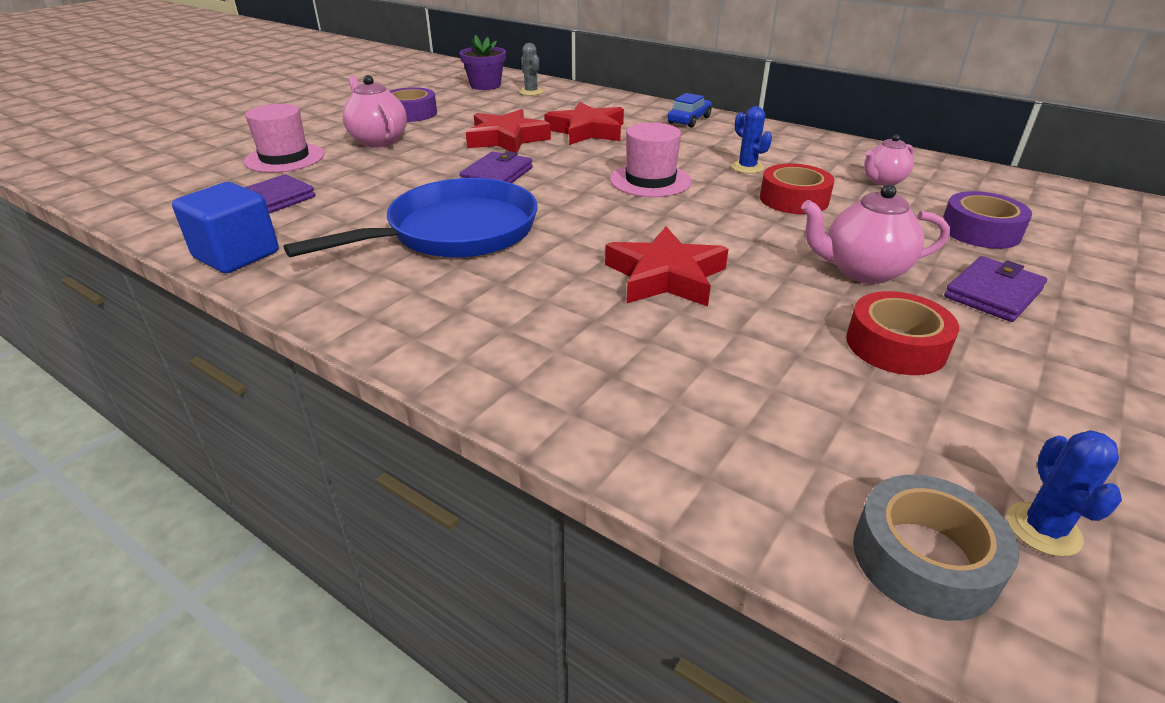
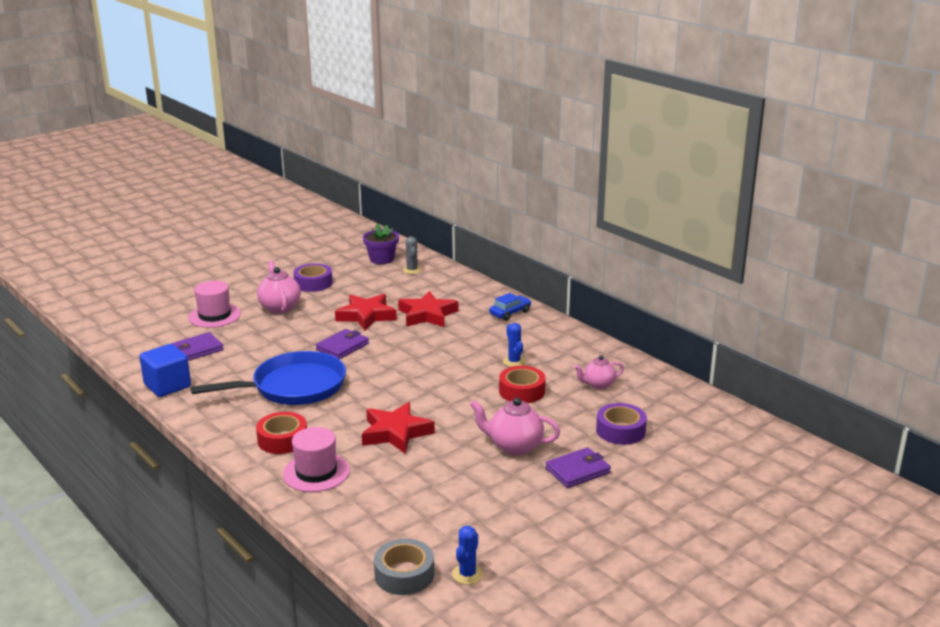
camera: 15 degrees right, 10 degrees down
pink hat [610,122,692,197] -> pink hat moved to [283,427,350,492]
red tape [846,291,959,375] -> red tape moved to [256,412,307,454]

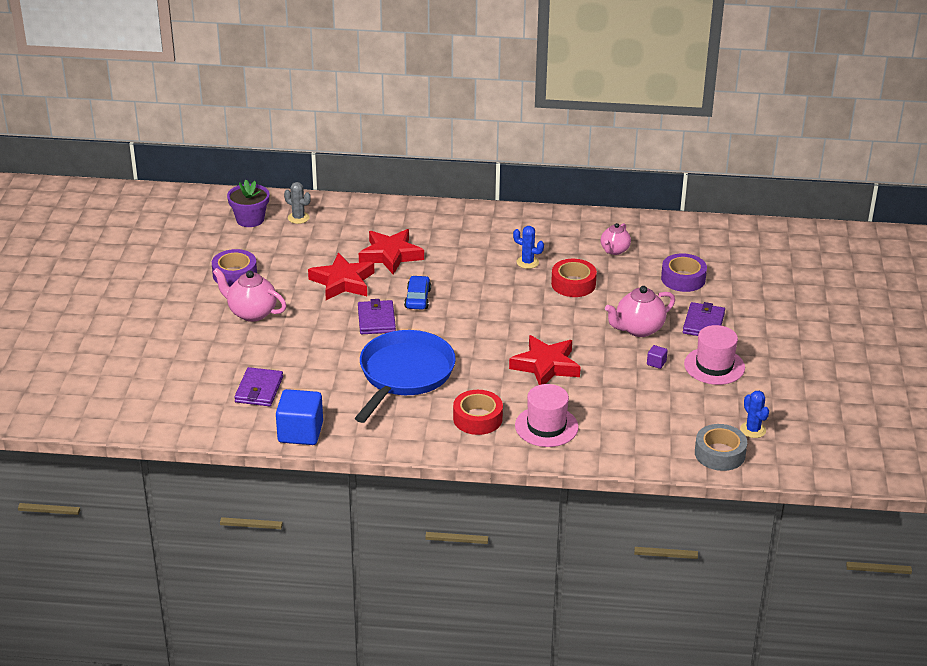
camera: 45 degrees left, 10 degrees up
pink hat [188,281,241,328] -> pink hat moved to [684,325,745,385]
blue car [489,293,531,320] -> blue car moved to [404,276,431,310]
none -> purple cube [647,345,668,369]

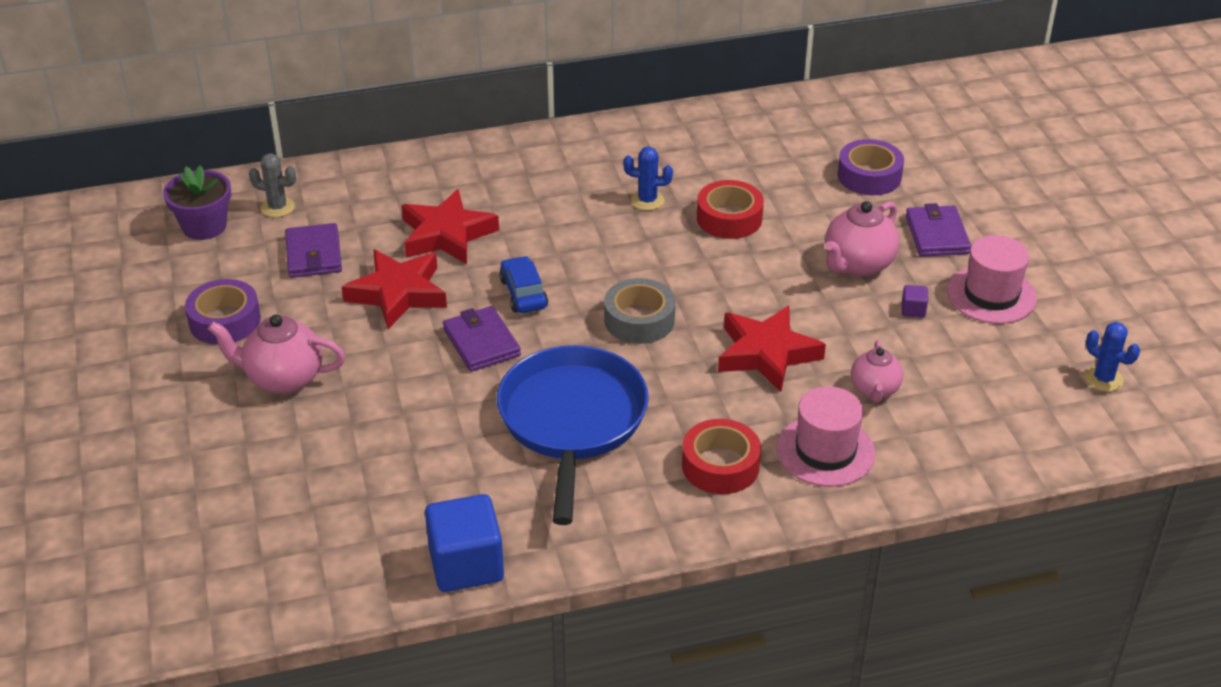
camera: 20 degrees left, 5 degrees up
purple wallet [234,367,283,406] -> purple wallet moved to [285,223,342,278]
pink teapot [601,223,631,255] -> pink teapot moved to [851,340,903,403]
grey tape [695,424,747,471] -> grey tape moved to [604,278,675,344]

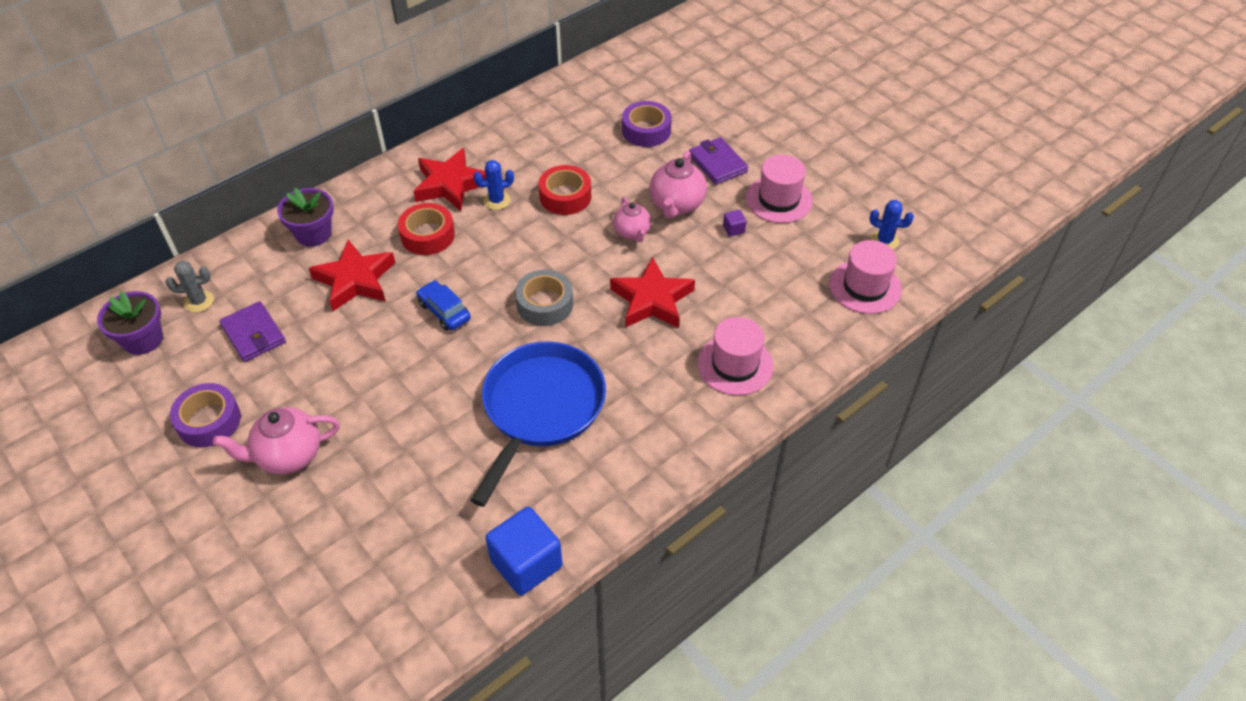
camera: 25 degrees left, 10 degrees up
red star [342,249,447,329] -> red star moved to [413,148,486,211]
purple wallet [443,306,521,372] -> none
blue pan [497,345,649,525] -> blue pan turned 45 degrees clockwise [470,341,606,507]
red tape [682,419,761,494] -> red tape moved to [398,203,455,255]
pink teapot [851,340,903,403] -> pink teapot moved to [613,197,651,242]
none -> purple flower pot [277,188,334,247]
none -> pink hat [829,240,902,314]

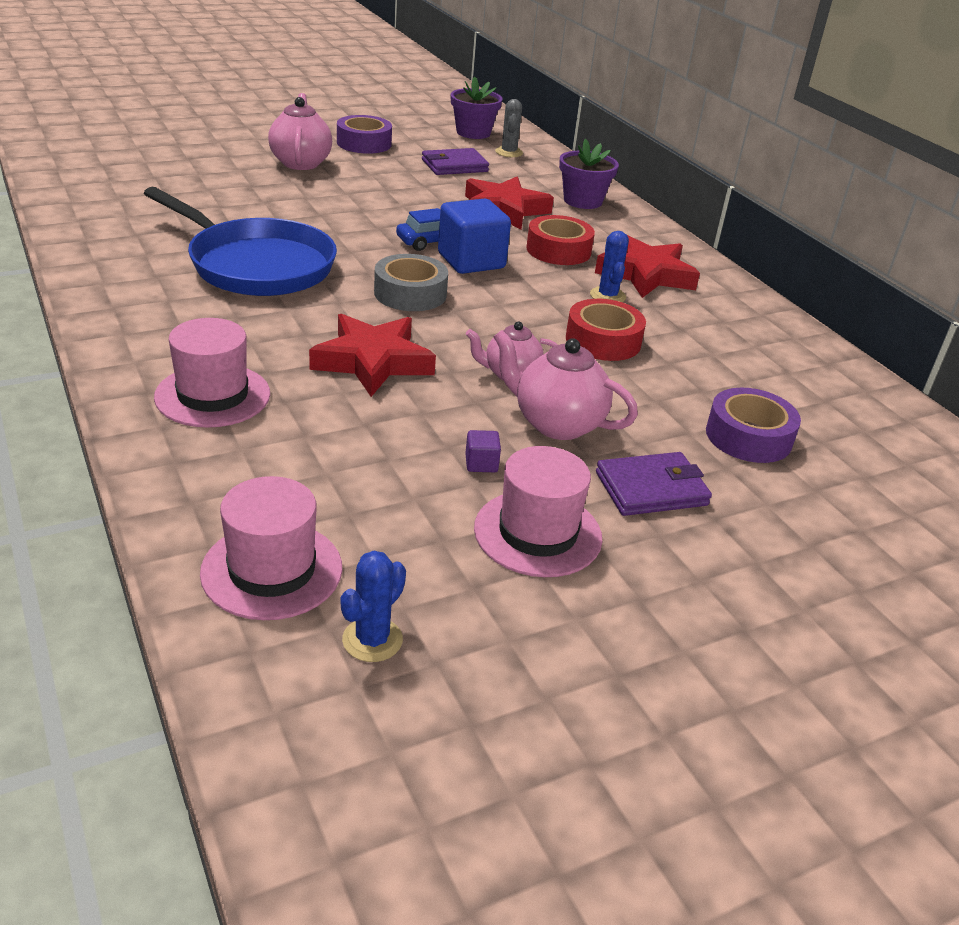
camera: 100 degrees right, 15 degrees down
blue cube [486,507,563,596] -> blue cube moved to [438,199,511,274]

